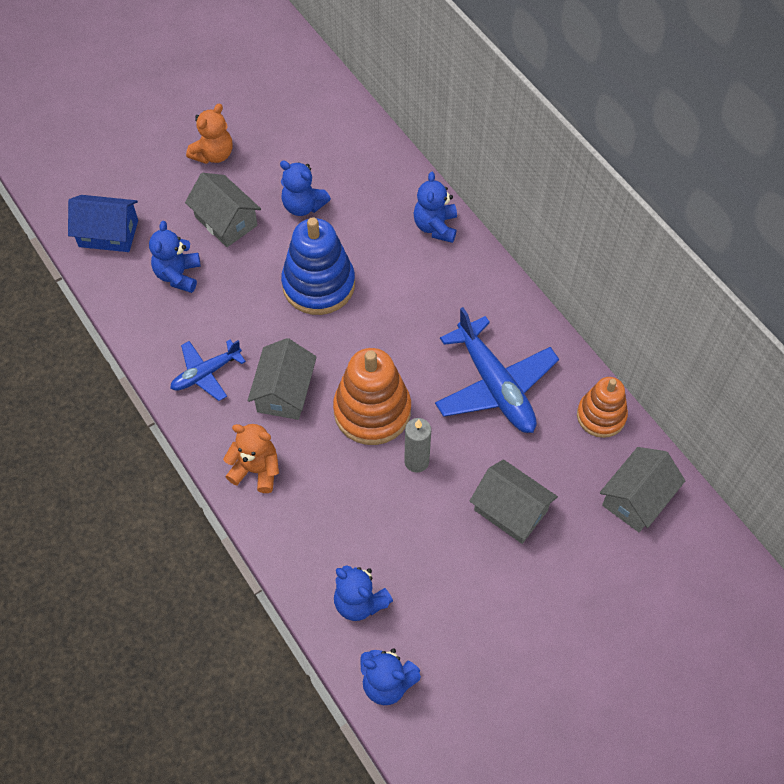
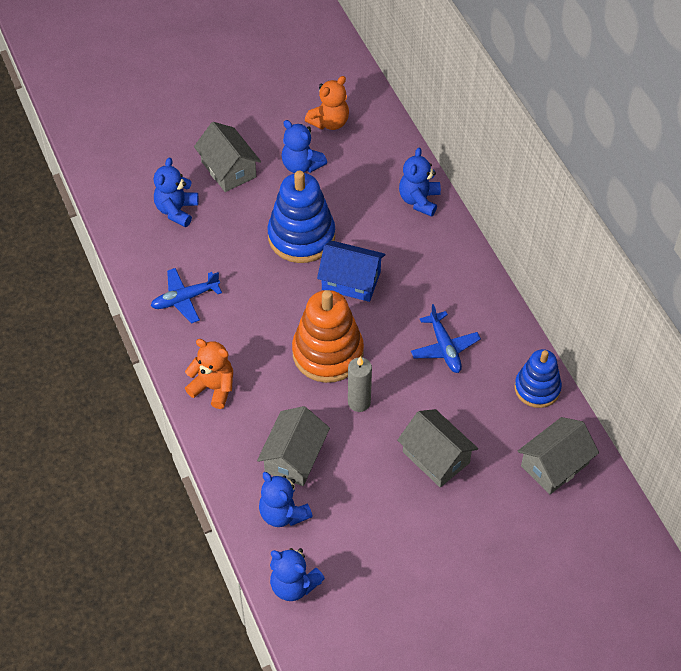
camera: 10 degrees right, 5 degrees down
blue house [68,195,138,252] -> blue house moved to [317,241,385,302]
orange teddy bear [186,104,232,164] -> orange teddy bear moved to [305,76,349,130]
grey house [248,338,317,420] -> grey house moved to [257,406,330,486]
blue plane [435,307,559,433] -> blue plane [411,304,481,373], size x0.57
orange stacking toy [577,377,628,438] -> blue stacking toy [515,349,562,408]

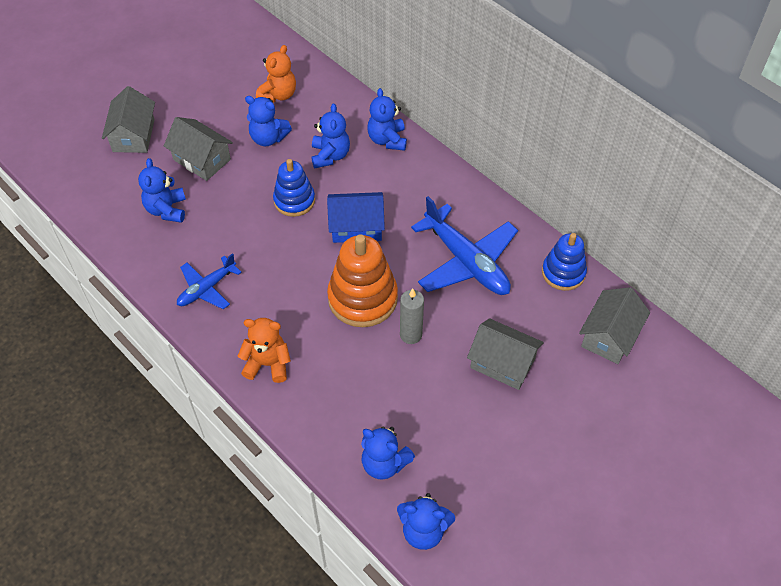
camera: 20 degrees left, 0 degrees up
grey house [257,406,330,486] -> grey house moved to [102,86,155,153]
blue stacking toy [267,170,335,263] -> blue stacking toy [273,159,315,217], size x0.64
blue plane [411,304,481,373] -> blue plane [411,196,518,295], size x1.74
none -> blue teddy bear [311,103,350,169]

